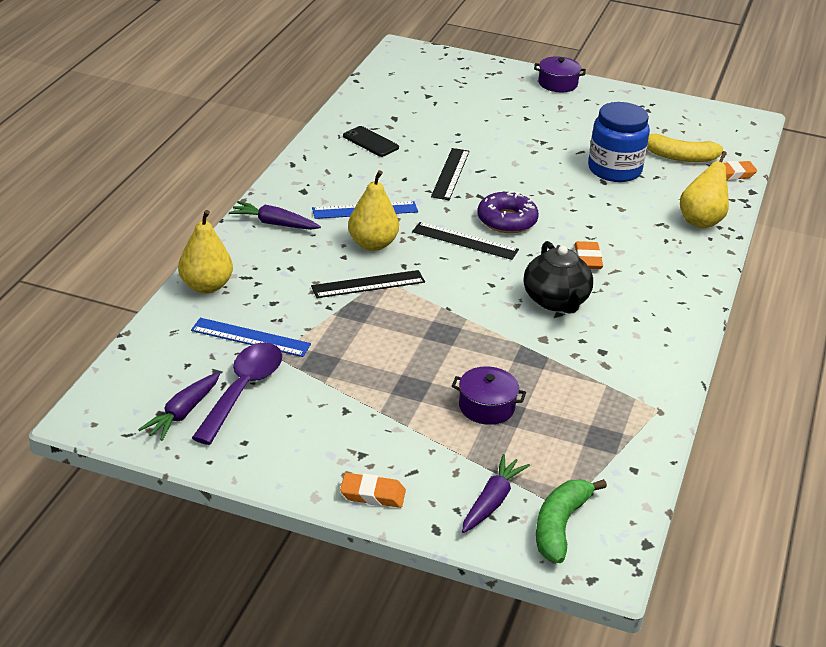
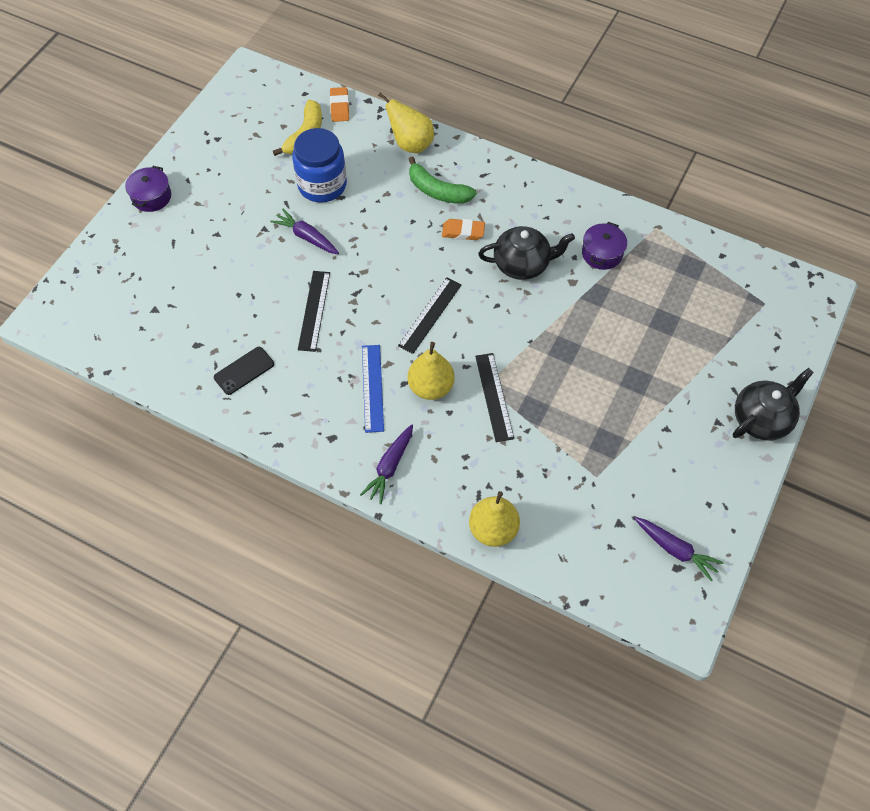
camera: 80 degrees left, 25 degrees up
blue ruler [191,318,311,357] -> none
purple spoon [192,342,282,445] -> none
orange eraser [340,473,406,508] -> black teapot [733,368,814,441]
black ruler [431,148,470,200] -> black ruler turned 75 degrees clockwise [298,271,330,352]
purple pot [452,366,526,425] -> purple pot moved to [582,222,627,270]
purple carrot [462,454,530,533] -> purple carrot moved to [270,209,339,254]
purple donut [477,191,539,233] -> none
green banana [536,479,607,563] -> green banana moved to [409,156,477,204]

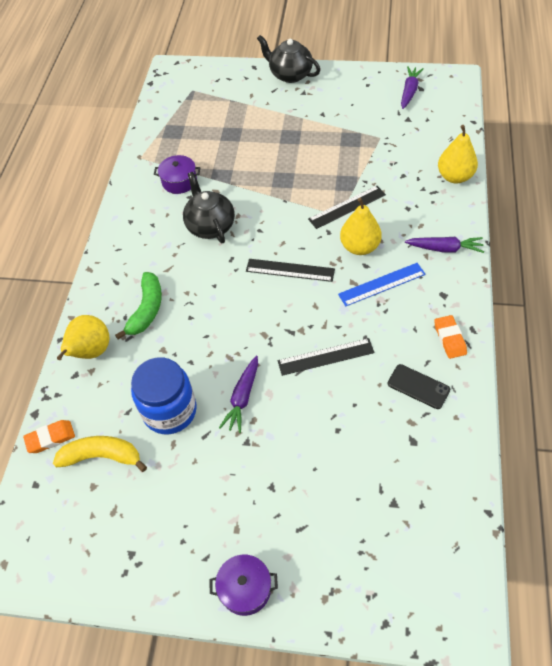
camera: 105 degrees left, 5 degrees down
orange eraser [442,219,485,240] -> orange eraser moved to [434,315,467,359]

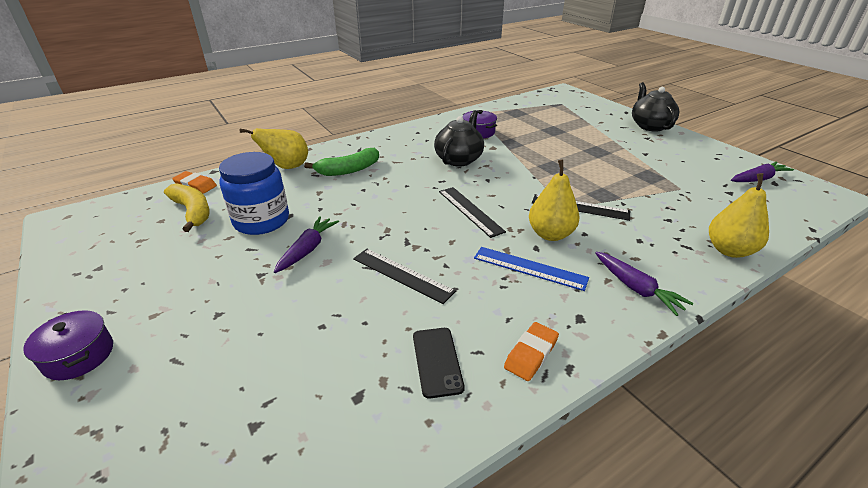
camera: 45 degrees right, 20 degrees down
purple carrot [219,355,258,433] -> purple carrot turned 135 degrees clockwise [274,216,339,273]

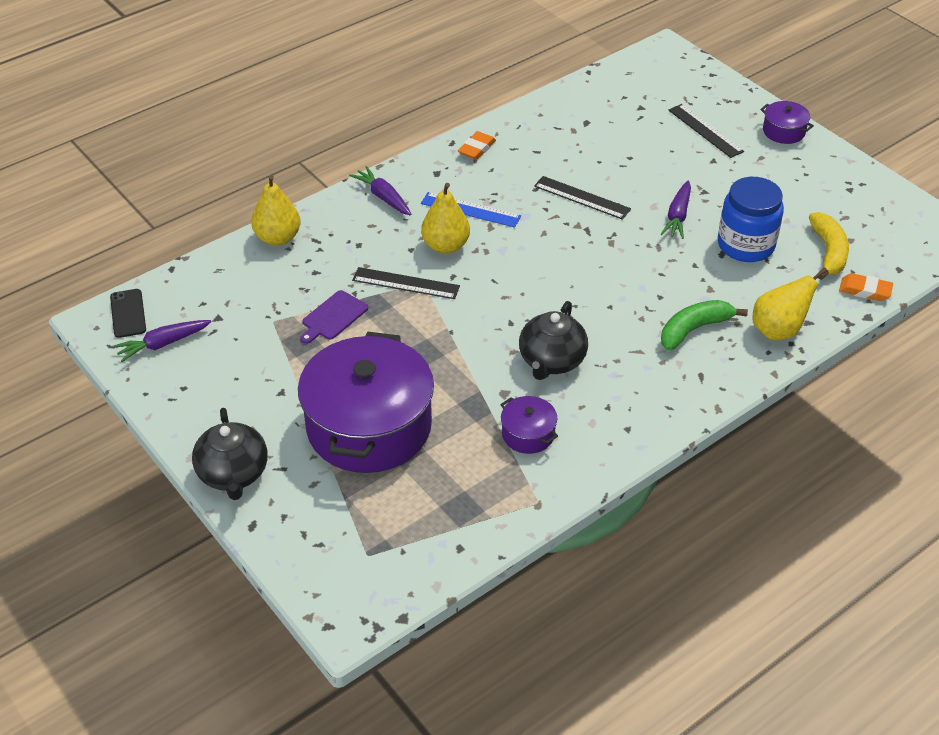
camera: 175 degrees right, 10 degrees up
yellow banana [164,183,210,232] -> yellow banana turned 135 degrees counterclockwise [809,212,849,280]
black phone [413,328,465,399] -> black phone moved to [110,289,146,338]
black ruler [439,187,506,238] -> black ruler moved to [668,104,744,158]
none -> purple pot [298,332,434,473]
none -> purple cutting board [300,290,368,344]

